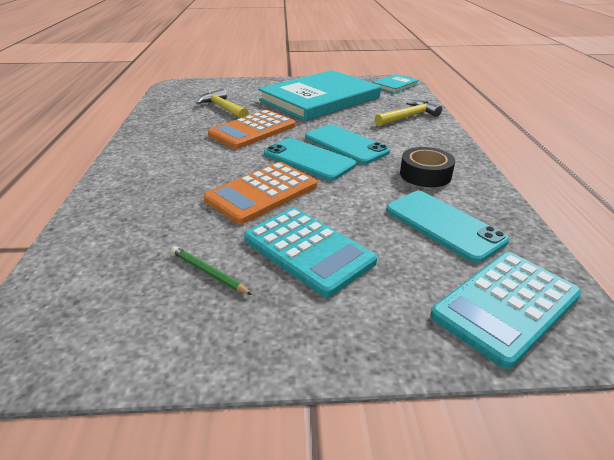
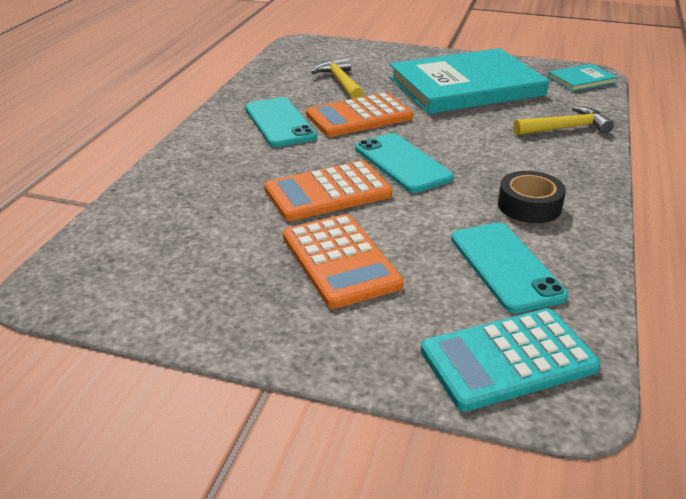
camera: 20 degrees right, 0 degrees up
green pencil [171,246,252,295] -> none
turquoise calculator [244,208,377,297] -> orange calculator [283,214,403,309]
turquoise phone [305,124,390,164] -> turquoise phone moved to [245,97,317,147]

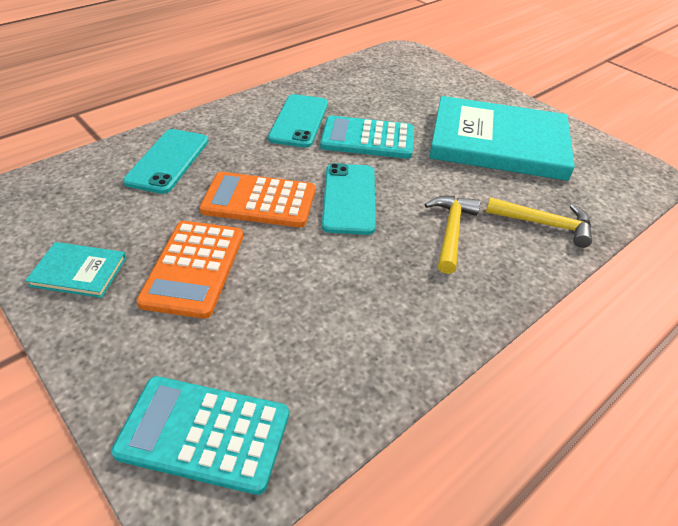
camera: 30 degrees right, 10 degrees up
orange calculator [306,93,413,137] -> turquoise calculator [320,116,414,159]
yellow hammer [311,58,364,99] -> yellow hammer moved to [425,196,481,274]
turquoise phone [451,223,568,313] -> turquoise phone moved to [123,129,209,194]
black tape [498,171,566,223] -> none
turquoise book [548,64,617,92] -> turquoise book moved to [25,242,126,298]

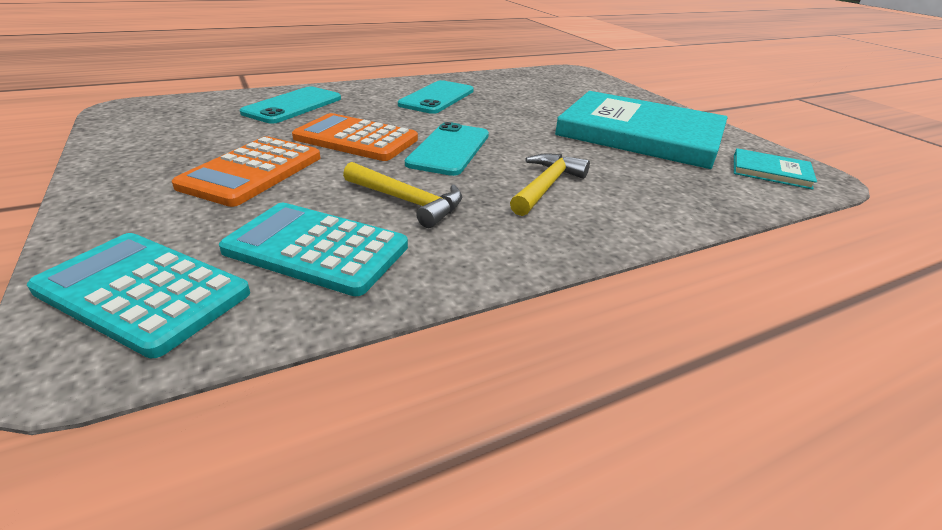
camera: 15 degrees right, 10 degrees down
turquoise book [25,242,126,298] -> turquoise book moved to [734,148,817,190]
turquoise calculator [320,116,414,159] -> turquoise calculator moved to [219,203,408,296]
yellow hammer [486,197,592,248] -> yellow hammer moved to [343,162,462,228]

